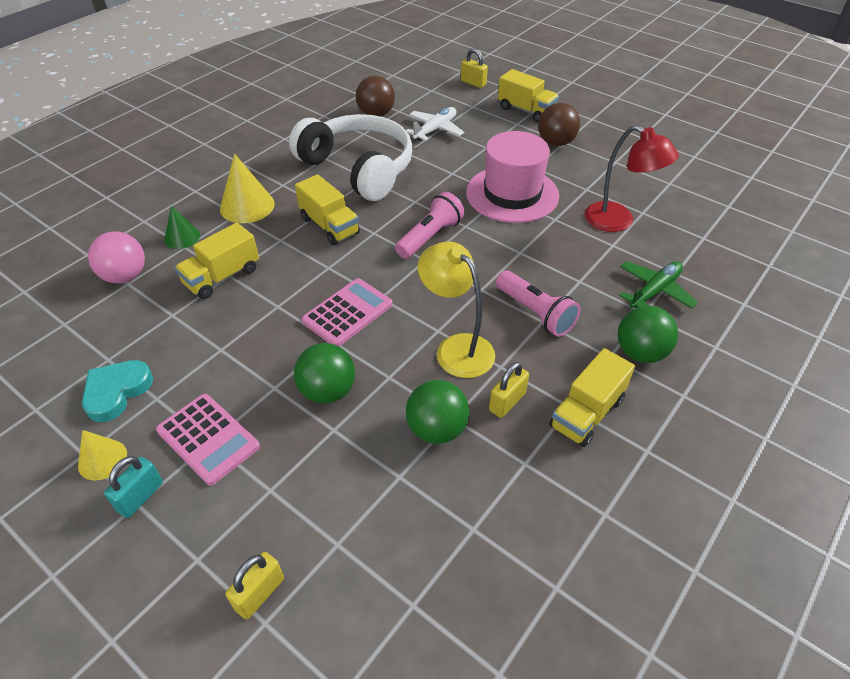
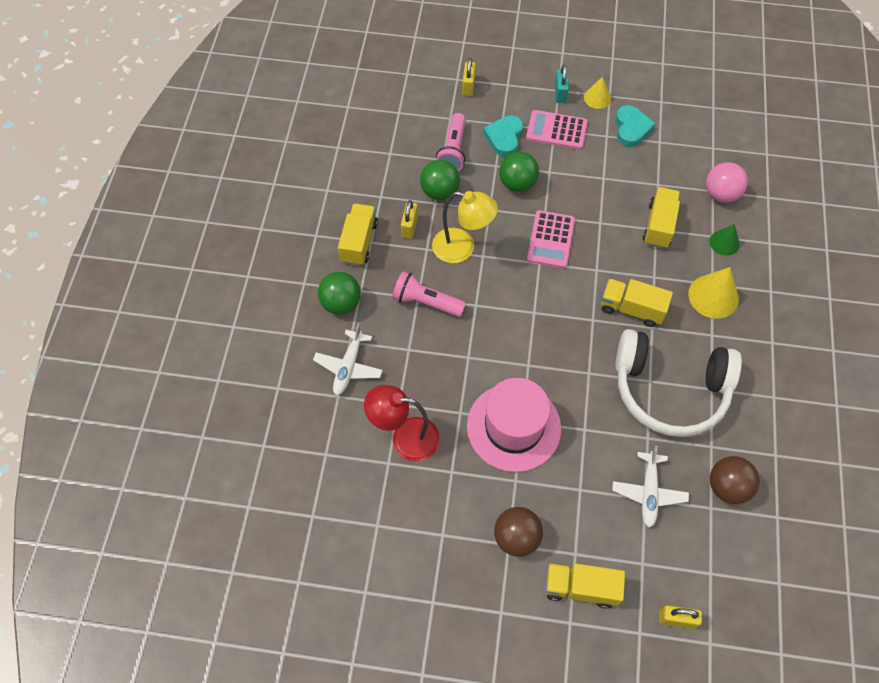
camera: 150 degrees right, 15 degrees up
pink flashlight [395,192,465,259] -> pink flashlight moved to [436,113,466,171]
green plane [619,261,698,309] -> white plane [313,324,383,395]
none -> turquoise heart [483,115,523,157]

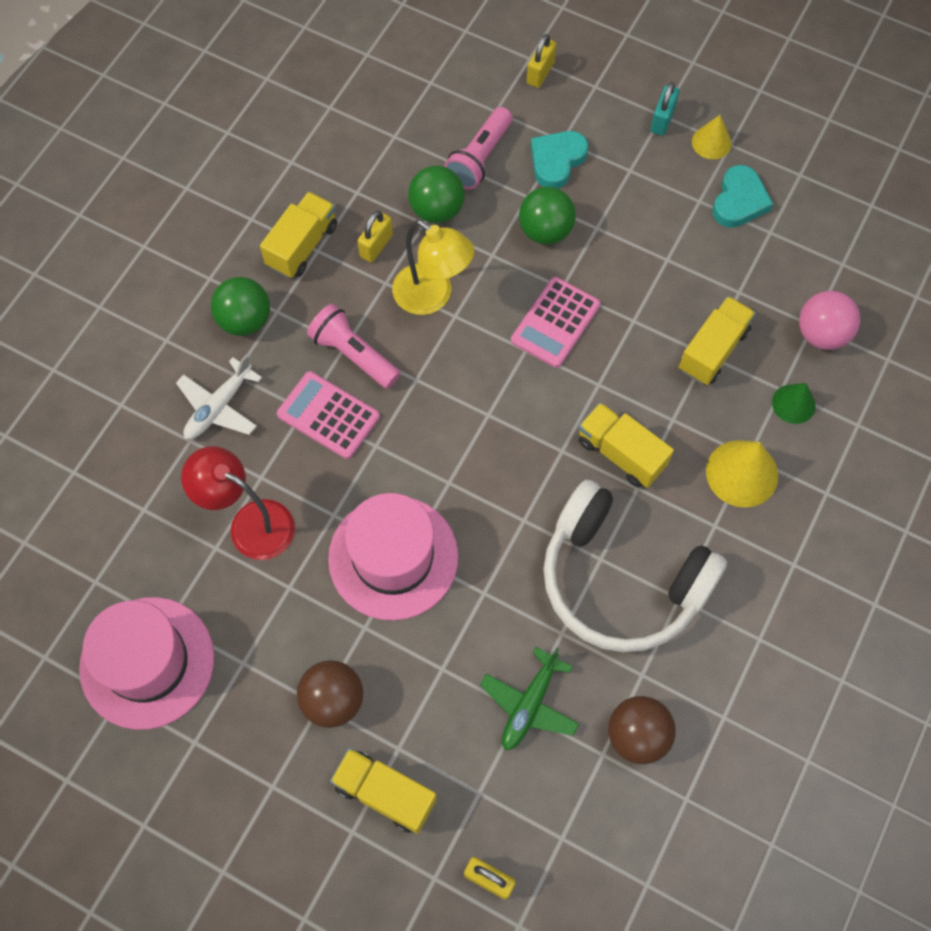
camera: 20 degrees right, 5 degrees up
pink calculator [526,110,588,150] -> pink calculator moved to [277,371,380,459]
white plane [612,446,689,528] -> green plane [480,647,579,750]
none -> pink hat [79,597,214,730]

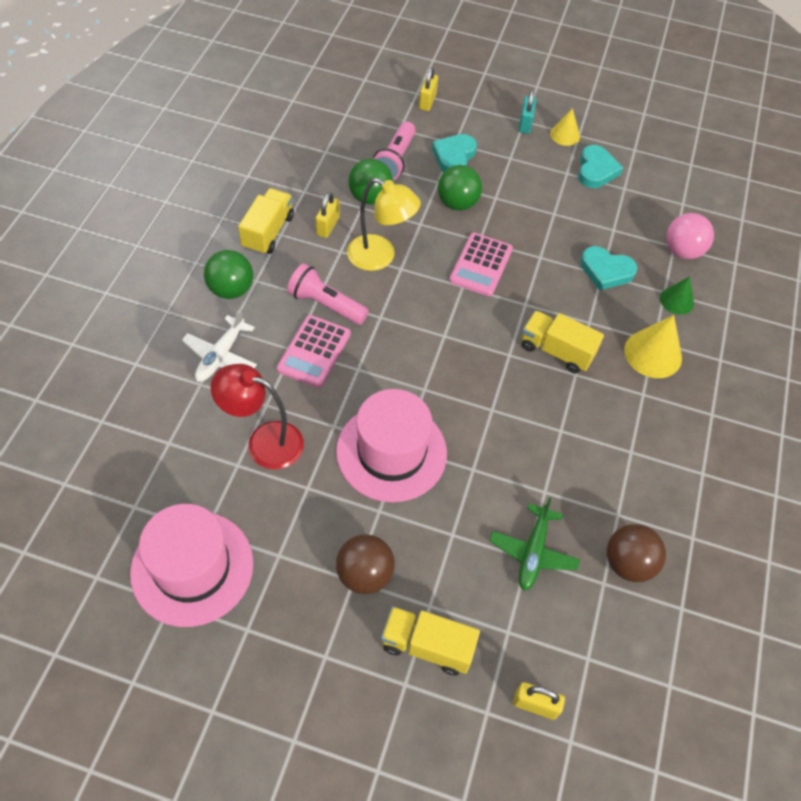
camera: 15 degrees left, 10 degrees down
pink calculator [277,371,380,459] -> pink calculator turned 90 degrees counterclockwise [277,315,351,388]
white headphones [543,480,727,653] -> none
yellow truck [679,296,756,385] -> turquoise heart [580,246,637,290]

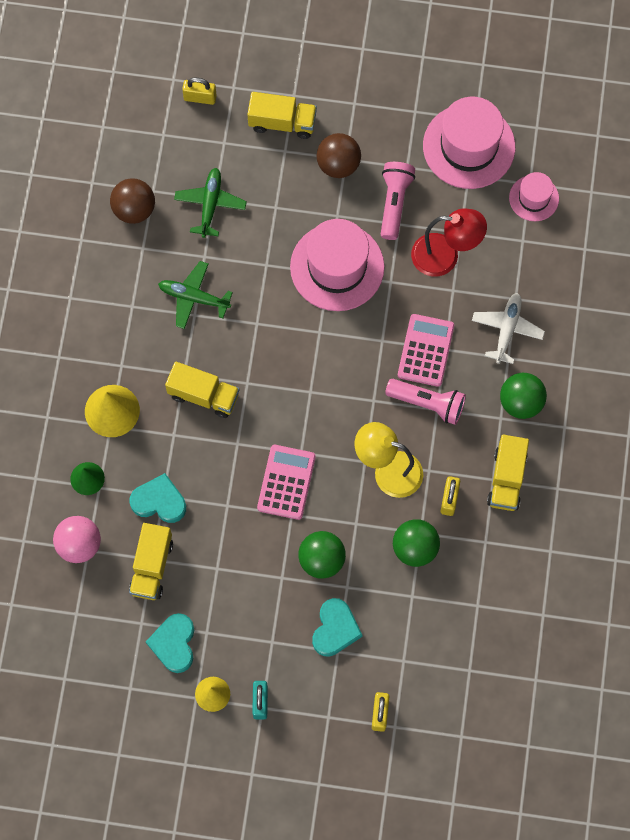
camera: 175 degrees right, 15 degrees up
pink flashlight [373,122,416,180] -> pink flashlight moved to [381,162,415,240]
none -> yellow truck [129,523,173,600]
none -> green plane [158,261,233,329]
none -> pink hat [509,172,559,221]

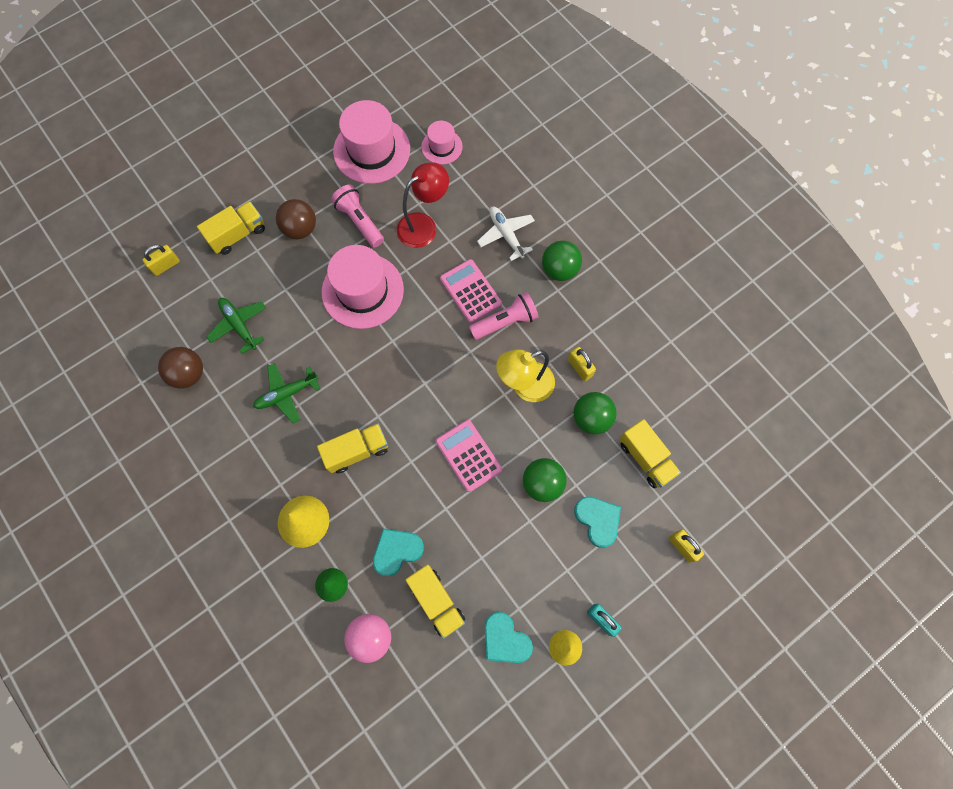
camera: 45 degrees left, 0 degrees up
yellow truck [487,435,529,511] -> yellow truck moved to [619,419,681,488]

